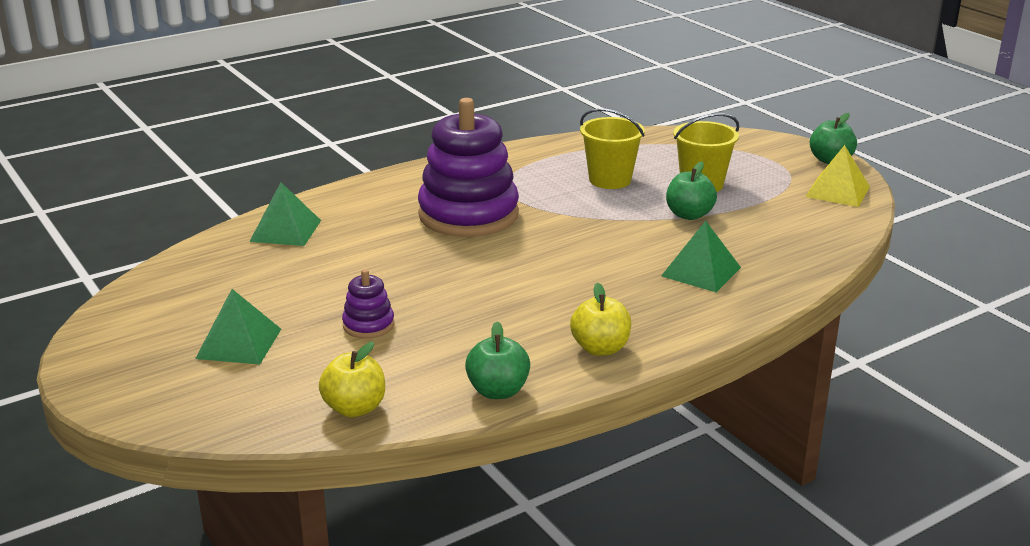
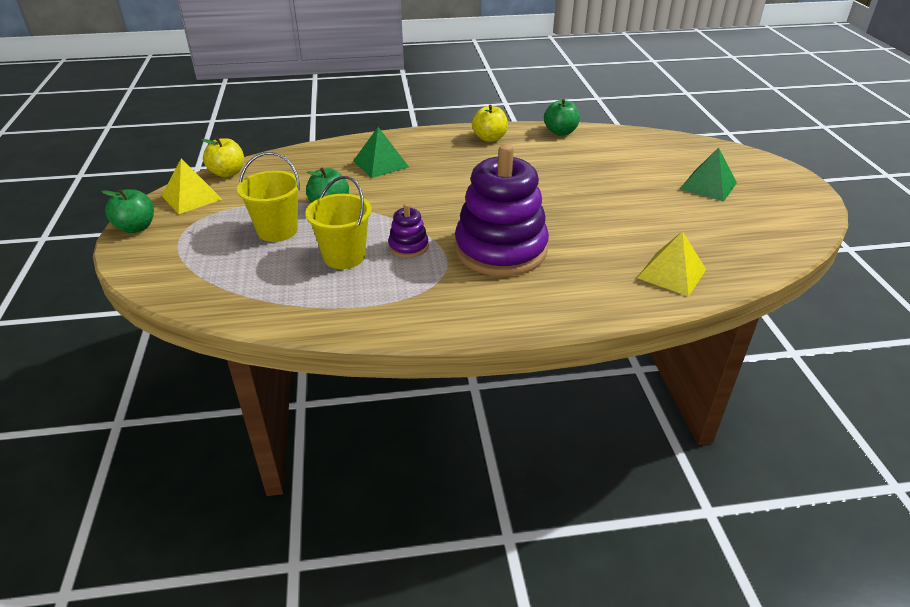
camera: 155 degrees left, 10 degrees up
green pyramid [249,182,321,246] -> yellow pyramid [637,231,706,297]
yellow apple [319,342,385,417] -> yellow apple moved to [201,137,244,177]
purple stacking toy [342,269,394,339] -> purple stacking toy moved to [388,203,429,258]

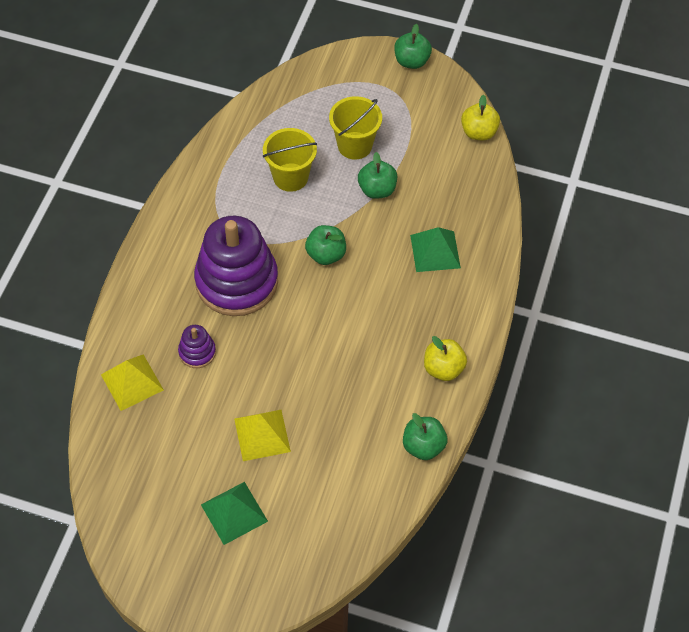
camera: 115 degrees right, 20 degrees up
yellow pyramid [162,158,222,214] -> yellow pyramid moved to [234,410,291,461]
purple stacking toy [388,203,429,258] -> purple stacking toy moved to [178,325,216,368]
none -> green apple [305,225,346,265]

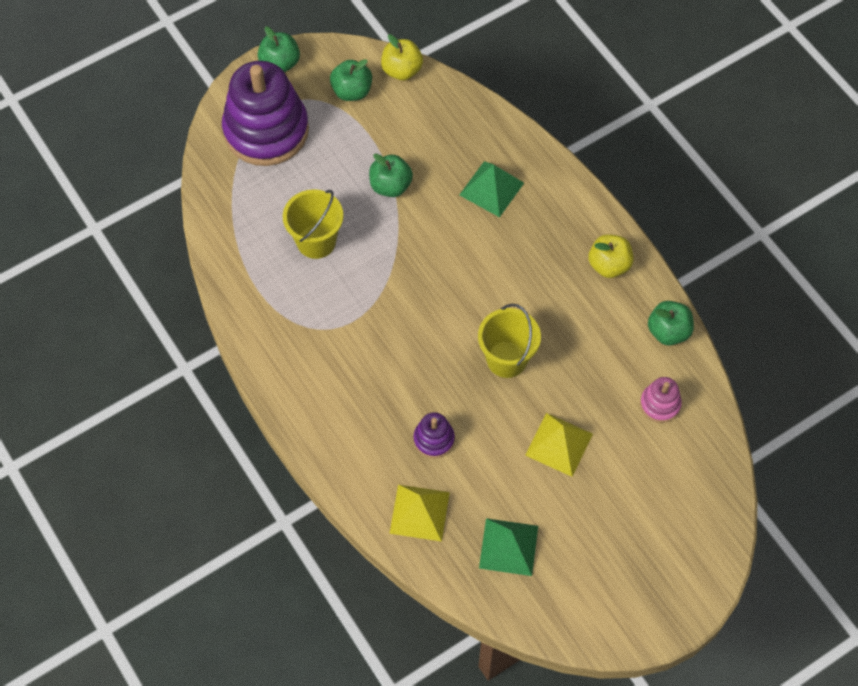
camera: 50 degrees left, 5 degrees up
purple stacking toy [194,216,278,316] -> purple stacking toy moved to [222,61,309,166]
green pyramid [201,482,268,545] -> green pyramid moved to [479,518,538,576]
green apple [305,225,346,265] -> green apple moved to [330,59,372,101]
yellow bucket [329,96,382,160] -> yellow bucket moved to [478,304,541,378]
none -> pink stacking toy [640,377,682,423]

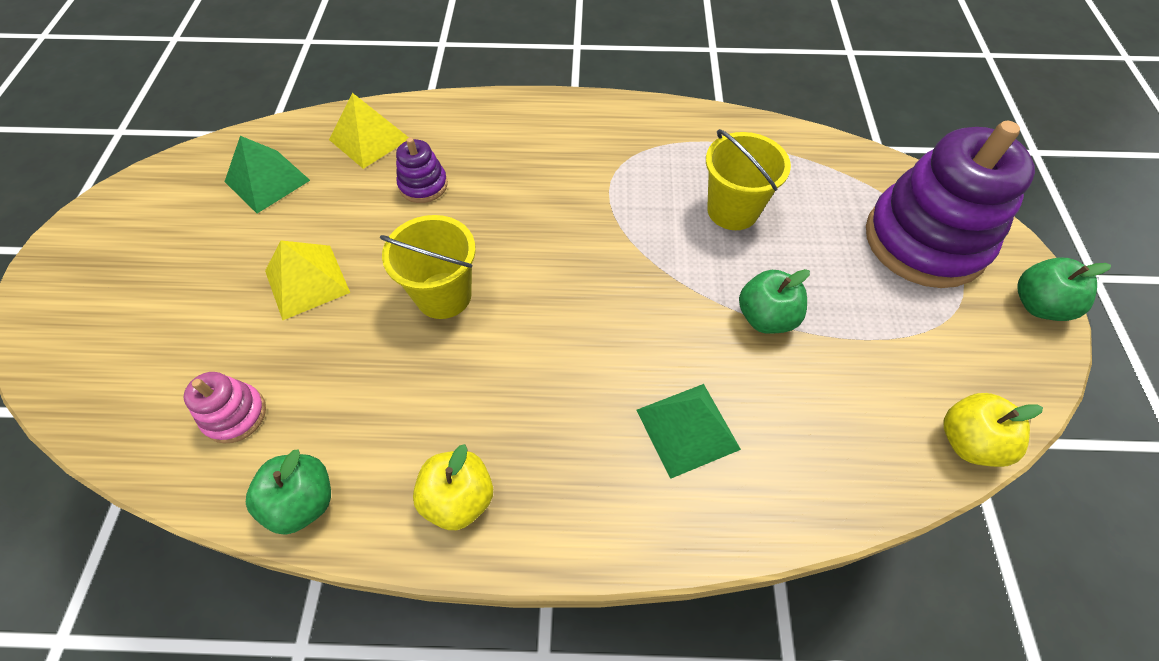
camera: 125 degrees right, 5 degrees down
green apple [330,59,372,101] -> none

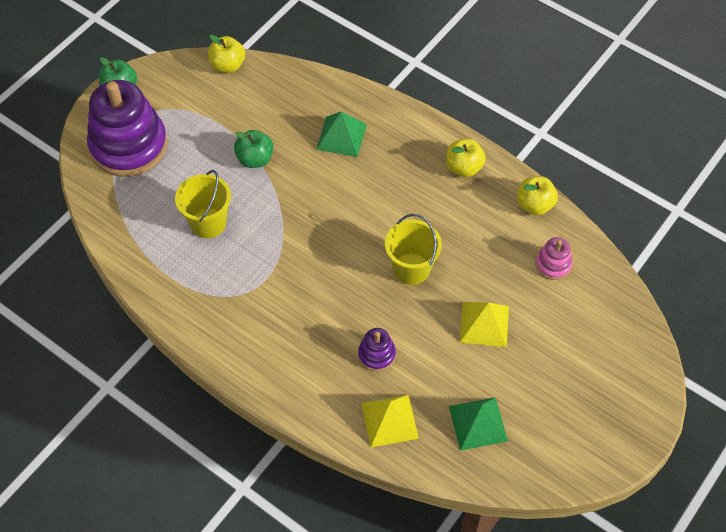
camera: 145 degrees left, 0 degrees up
green apple [246,449,331,535] -> yellow apple [517,176,558,215]

